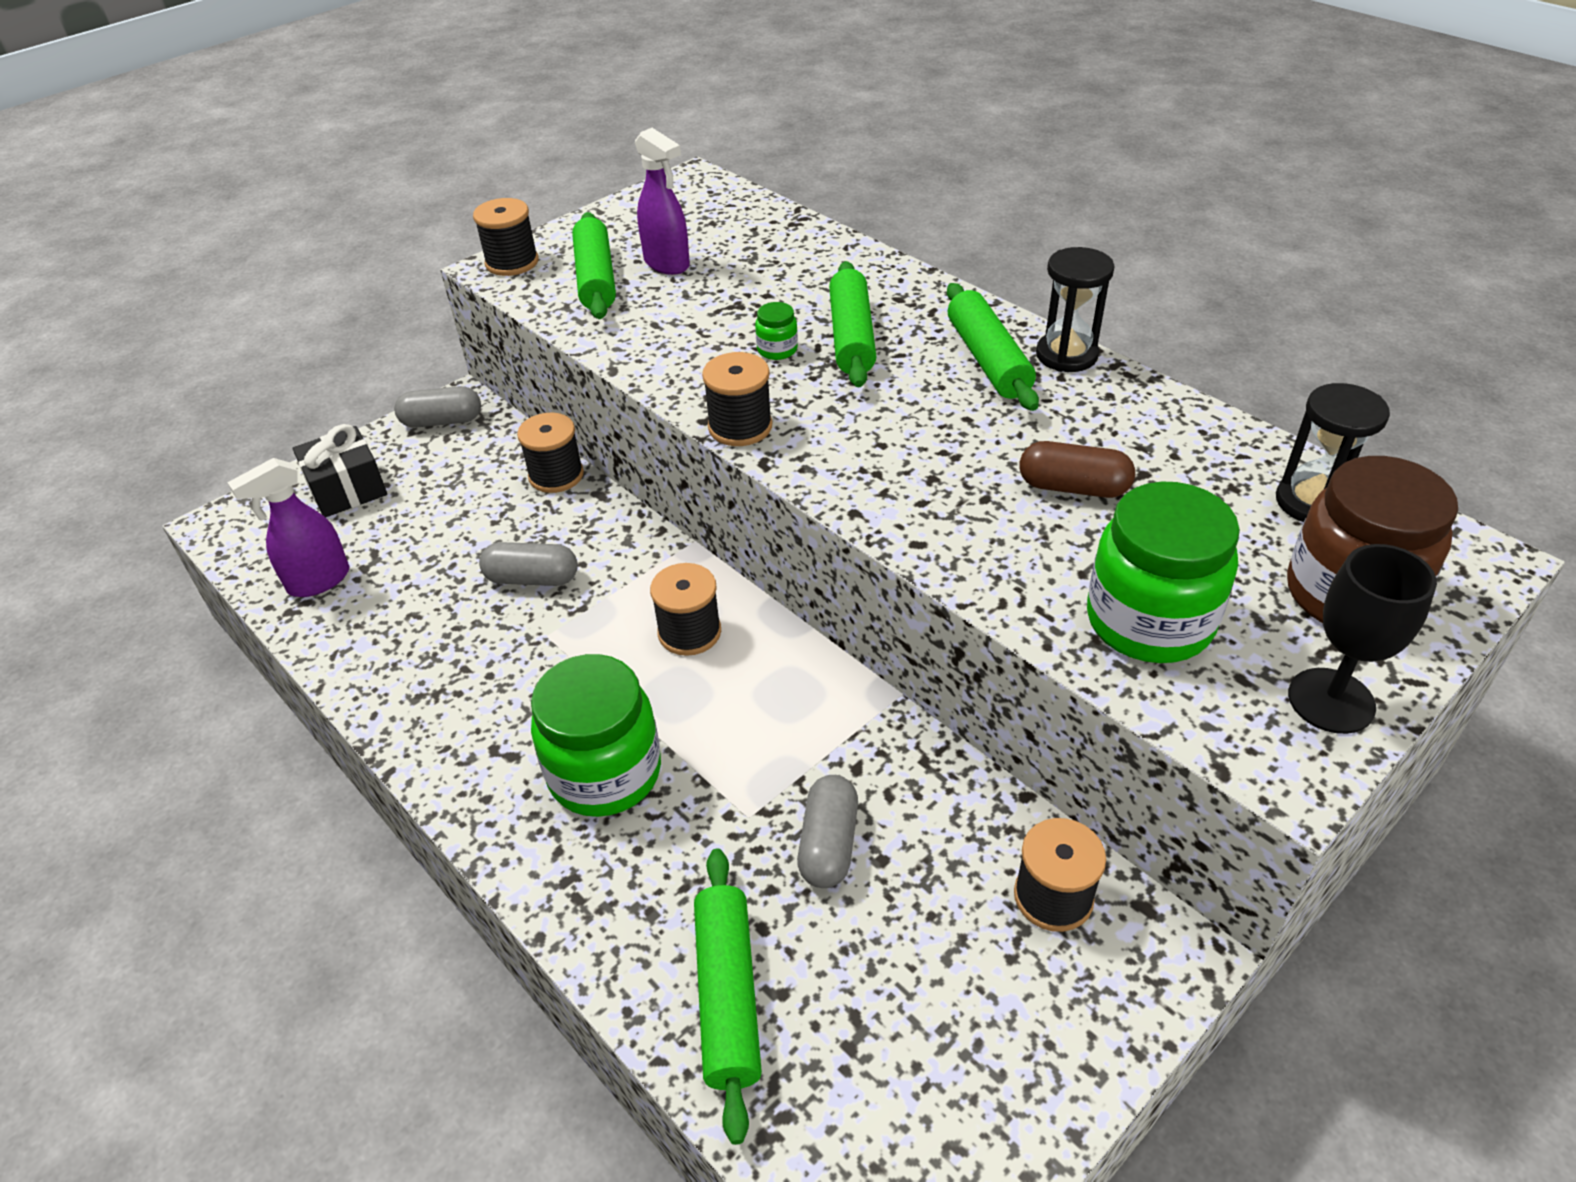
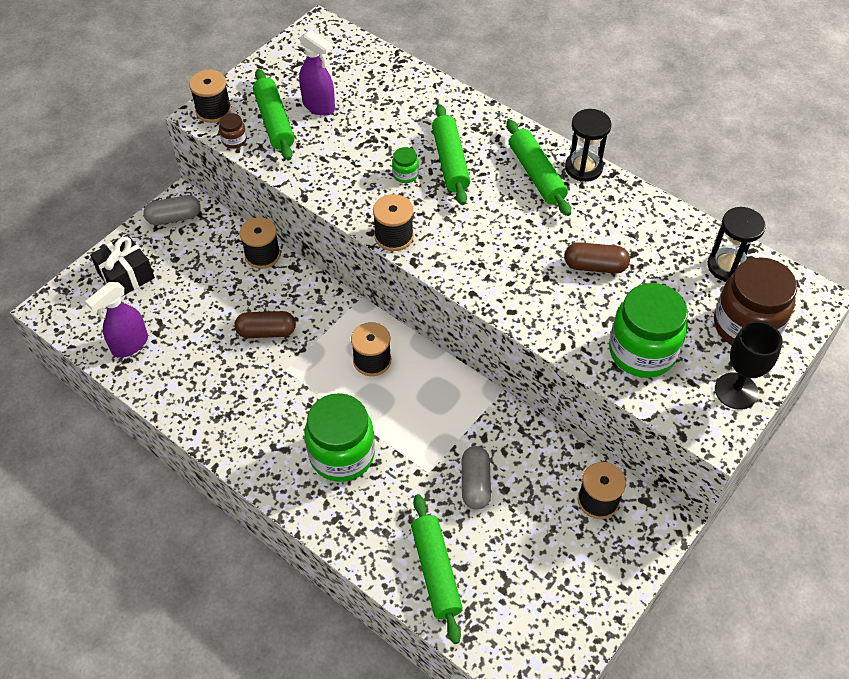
camera: 10 degrees left, 10 degrees up
grey capsule [479,542,578,586] -> brown capsule [234,311,296,338]
none -> brown jar [219,113,247,149]

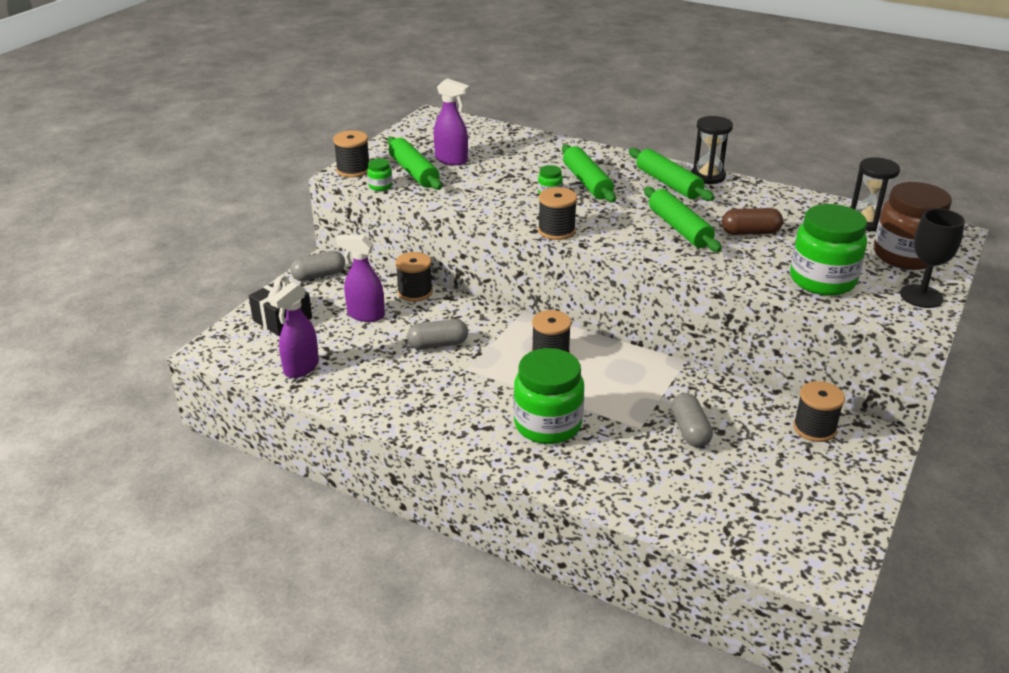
camera: 10 degrees left, 20 degrees down
brown jar [219,113,247,149] -> green jar [367,158,392,191]
brown capsule [234,311,296,338] -> grey capsule [407,319,468,349]
green rolling pin [411,494,463,644] -> green rolling pin moved to [644,187,722,252]
none -> purple spray bottle [336,234,385,322]

